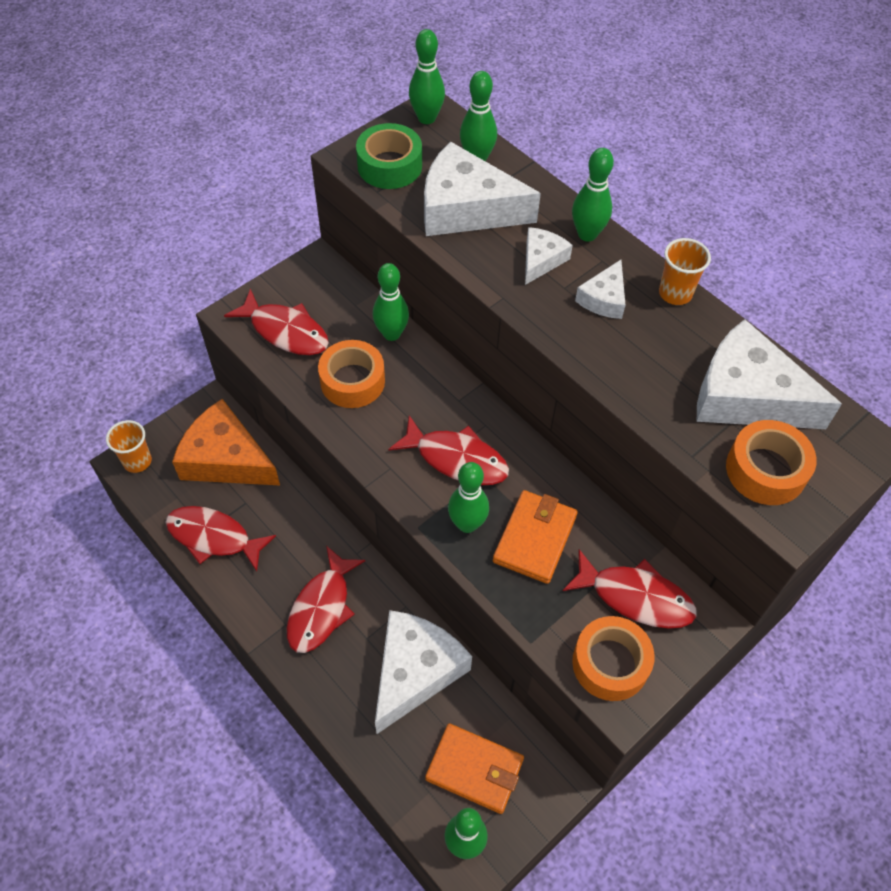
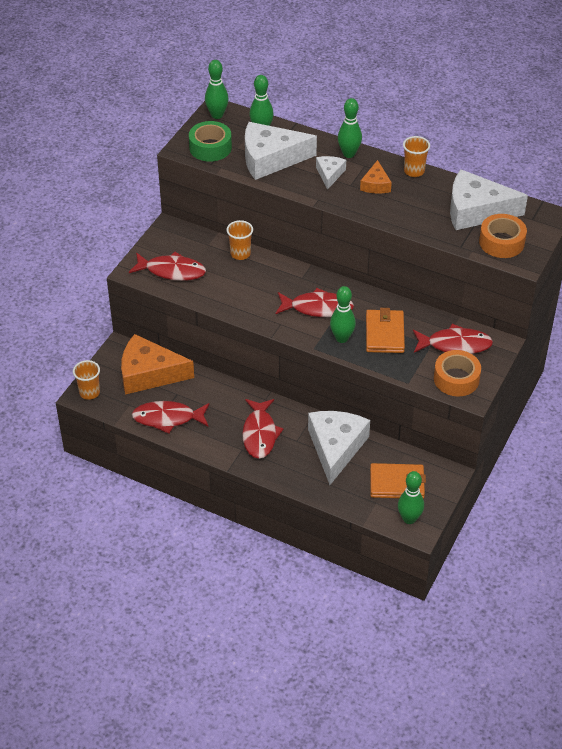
camera: 20 degrees left, 10 degrees down
orange tape [318,340,385,408] -> none
green bowling pin [373,263,409,341] -> orange cup [226,220,253,260]
white cheese [575,260,625,319] -> orange cheese [360,160,392,194]

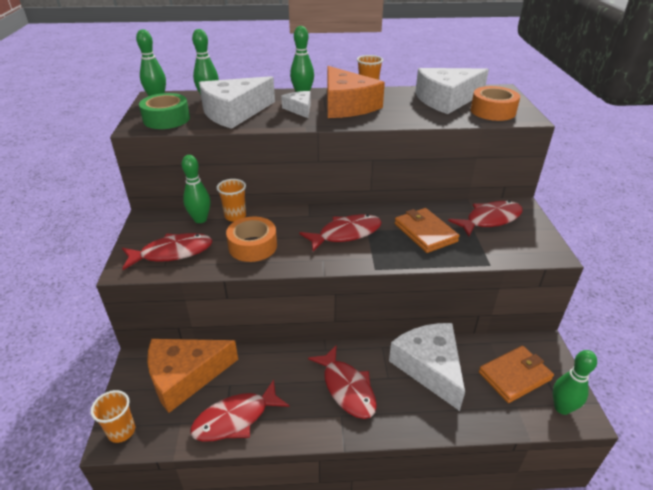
camera: 30 degrees left, 10 degrees down
green bowling pin [330,286,356,343] -> green bowling pin moved to [182,155,211,223]
orange cheese [360,160,392,194] -> orange cheese [327,66,385,118], size x1.99
orange tape [434,350,481,396] -> orange tape moved to [226,217,277,262]

